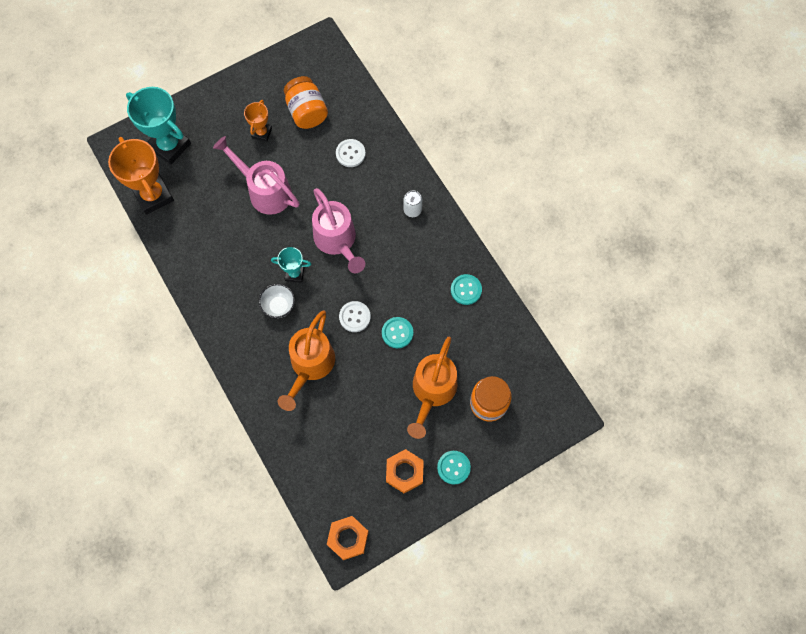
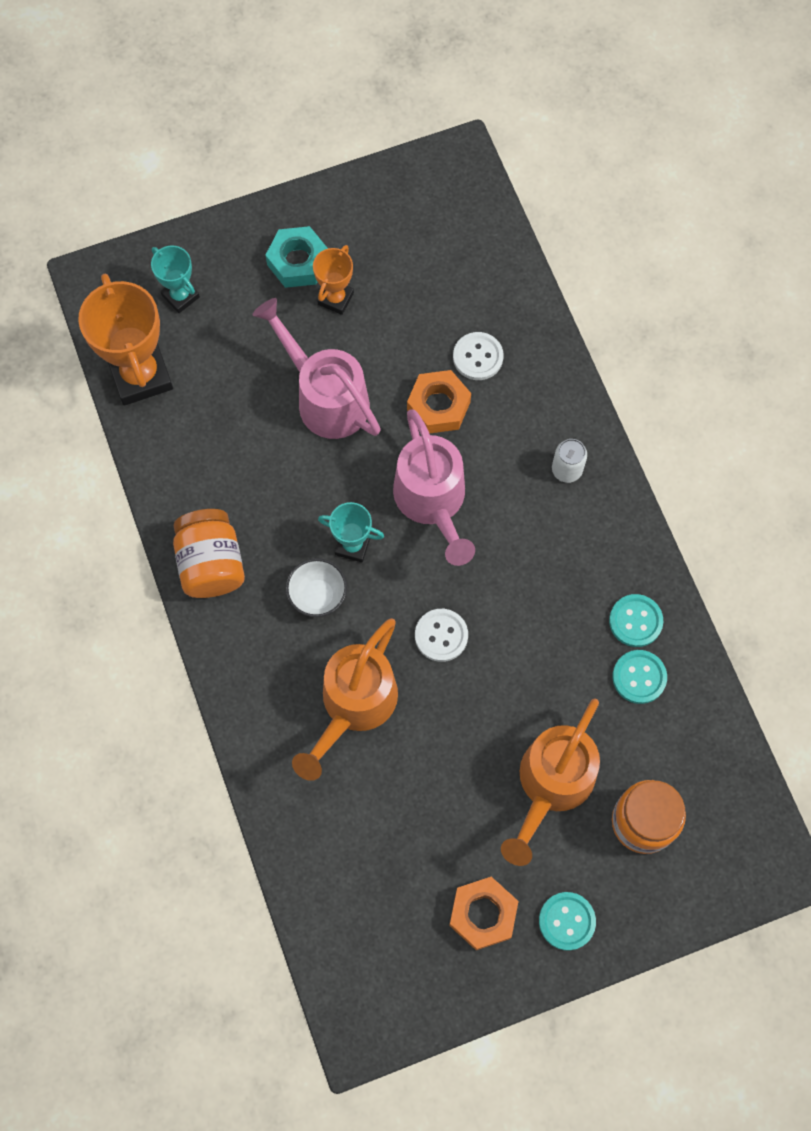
camera: 10 degrees right, 0 degrees up
turquoise trophy [126,87,191,165] -> turquoise trophy [151,246,200,313], size x0.54
orange jar [284,76,328,129] -> orange jar moved to [173,509,245,598]
orange nut [327,516,369,560] -> orange nut moved to [407,370,471,434]
turquoise button [382,317,413,348] -> turquoise button moved to [613,650,667,704]
none -> turquoise nut [266,226,328,288]

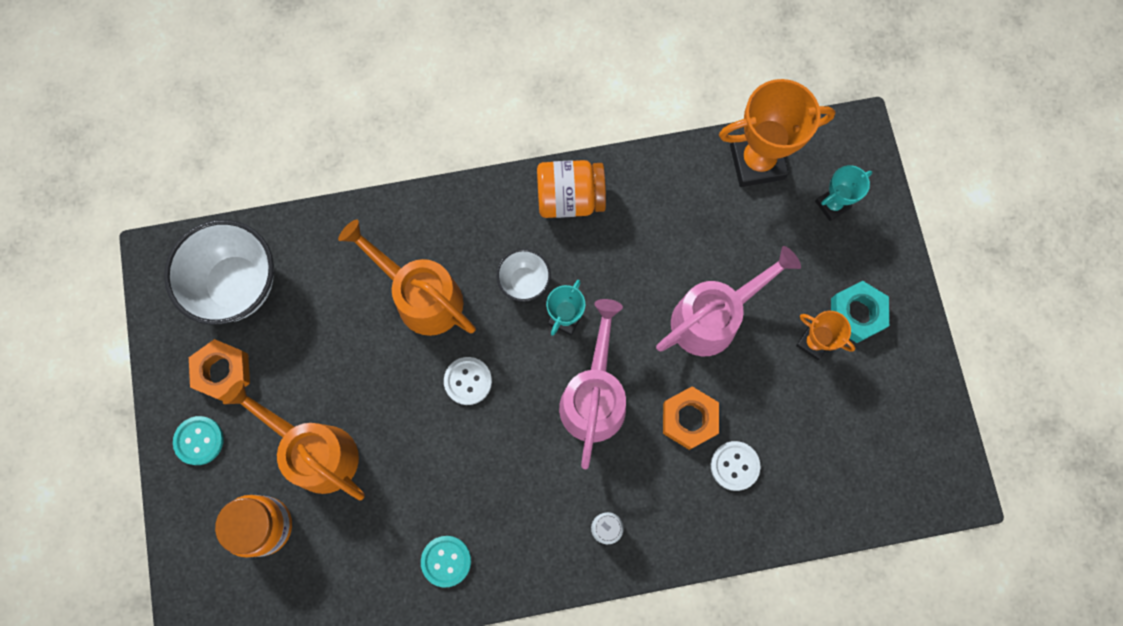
camera: 100 degrees right, 5 degrees up
pink watering can [393,409,475,566] -> pink watering can turned 105 degrees clockwise [559,299,626,469]
turquoise button [613,650,667,704] -> none
none -> white bowl [164,220,274,325]

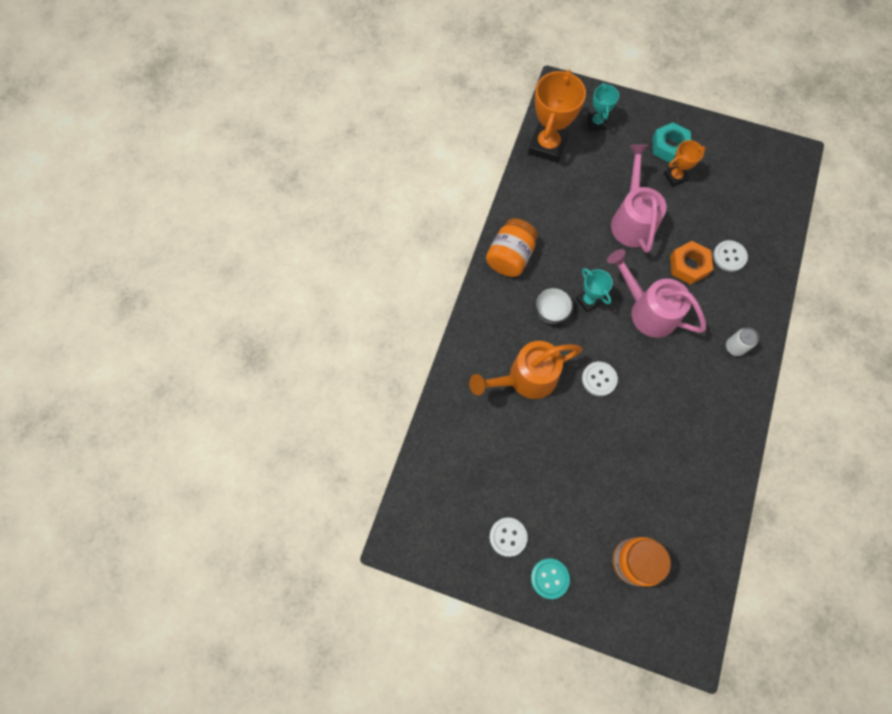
camera: 60 degrees left, 5 degrees down
white bowl [164,220,274,325] -> none
orange nut [189,339,250,401] -> white button [489,518,528,557]
orange watering can [223,380,365,500] -> none
turquoise button [421,536,471,588] -> none

